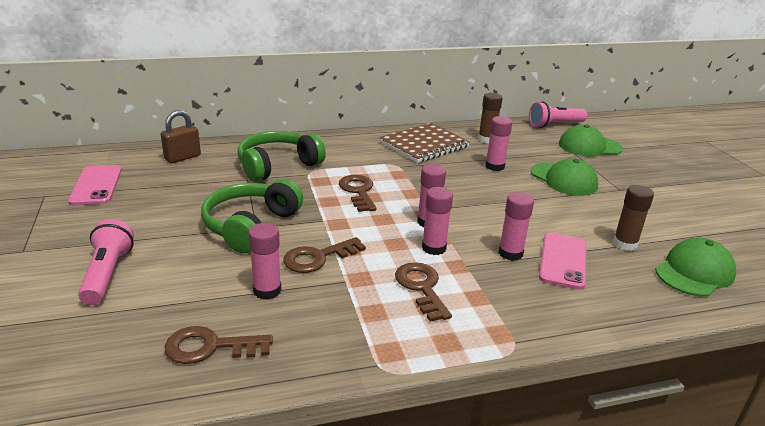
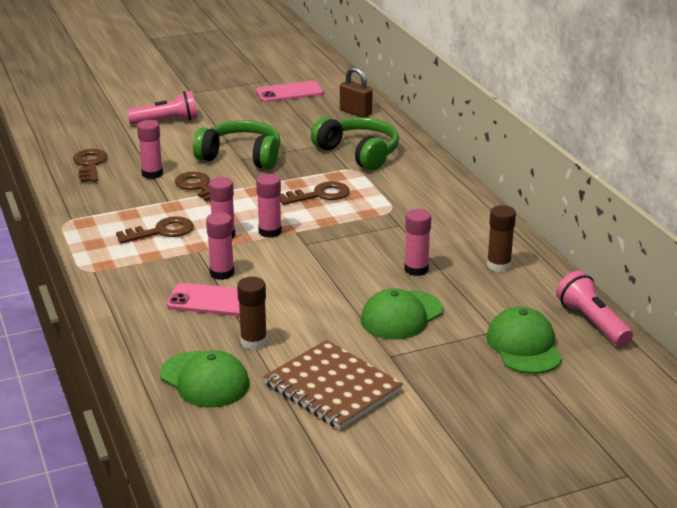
camera: 85 degrees right, 0 degrees up
brown notebook [379,123,470,163] -> brown notebook moved to [263,340,403,430]

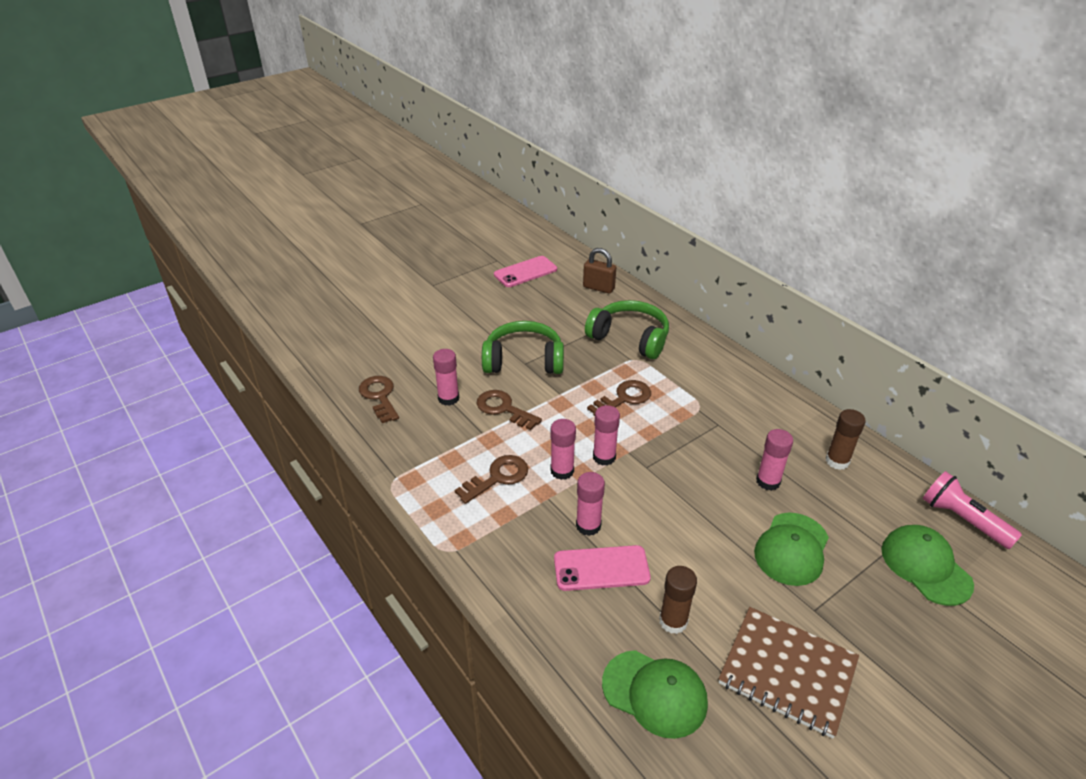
camera: 15 degrees left, 10 degrees up
pink flashlight [127,91,198,124] -> none

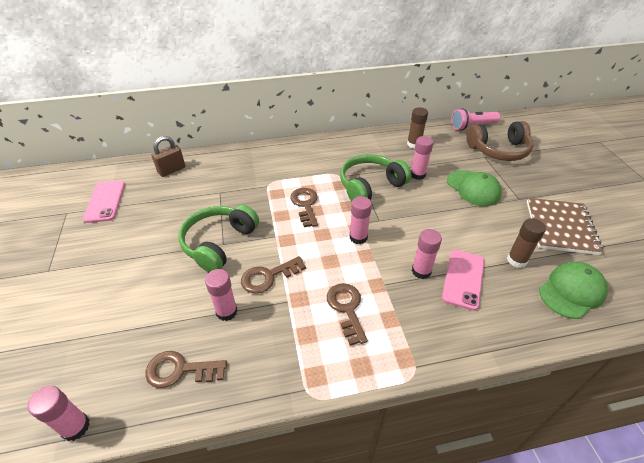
camera: 65 degrees left, 5 degrees up
pink glue stick [550,419,576,480] -> pink glue stick moved to [28,386,90,441]
green headphones [585,300,669,359] -> green headphones moved to [340,154,411,201]
brown notebook [719,607,859,739] -> brown notebook turned 45 degrees counterclockwise [527,198,604,255]
green cap [881,525,974,606] -> brown headphones [467,121,534,161]

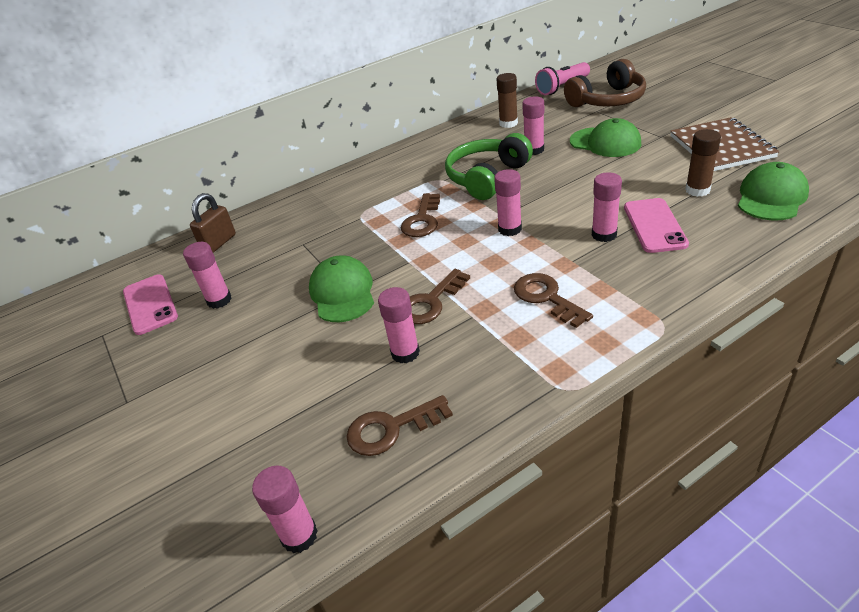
camera: 15 degrees left, 5 degrees down
green headphones [178,205,259,272] -> green cap [309,256,374,322]
brown key [290,188,318,227] -> brown key turned 135 degrees counterclockwise [401,193,440,237]
none -> pink glue stick [183,242,232,309]

